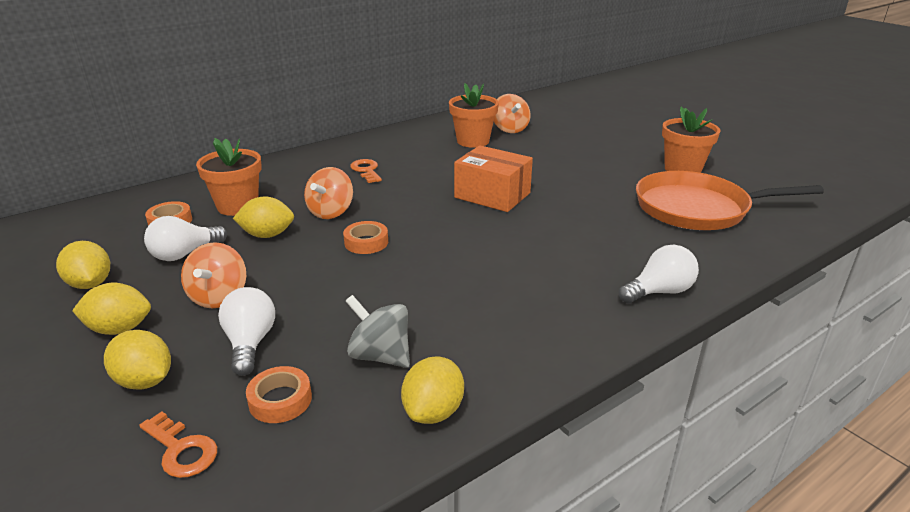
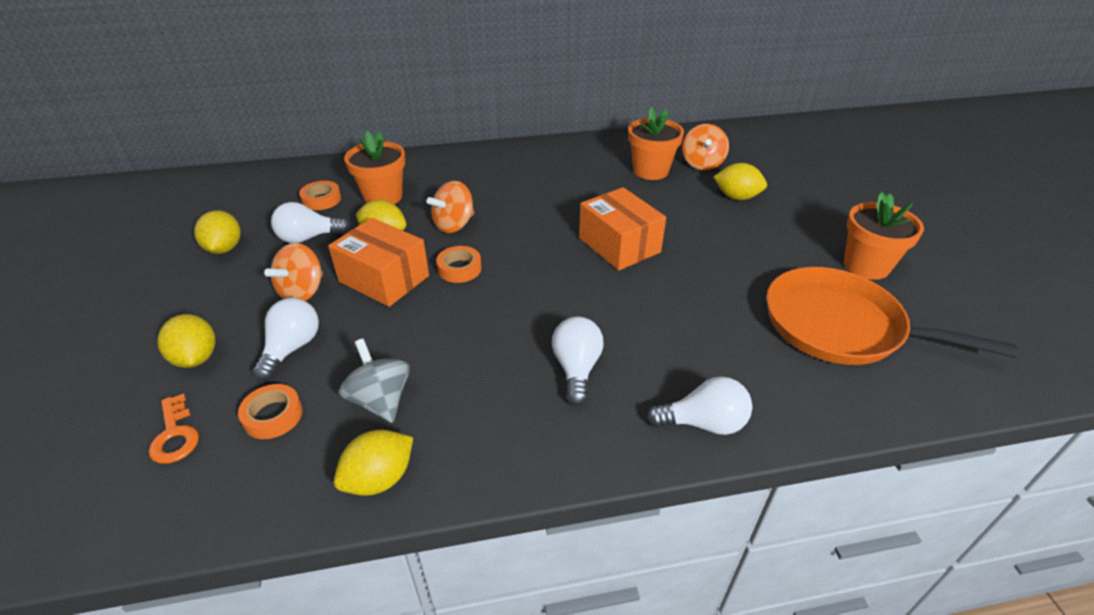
camera: 25 degrees right, 10 degrees up
yellow lemon [72,283,151,335] -> yellow lemon moved to [714,163,767,200]
orange key [350,159,382,183] -> none
none -> orange box [328,218,429,307]
none -> white light bulb [552,317,604,406]

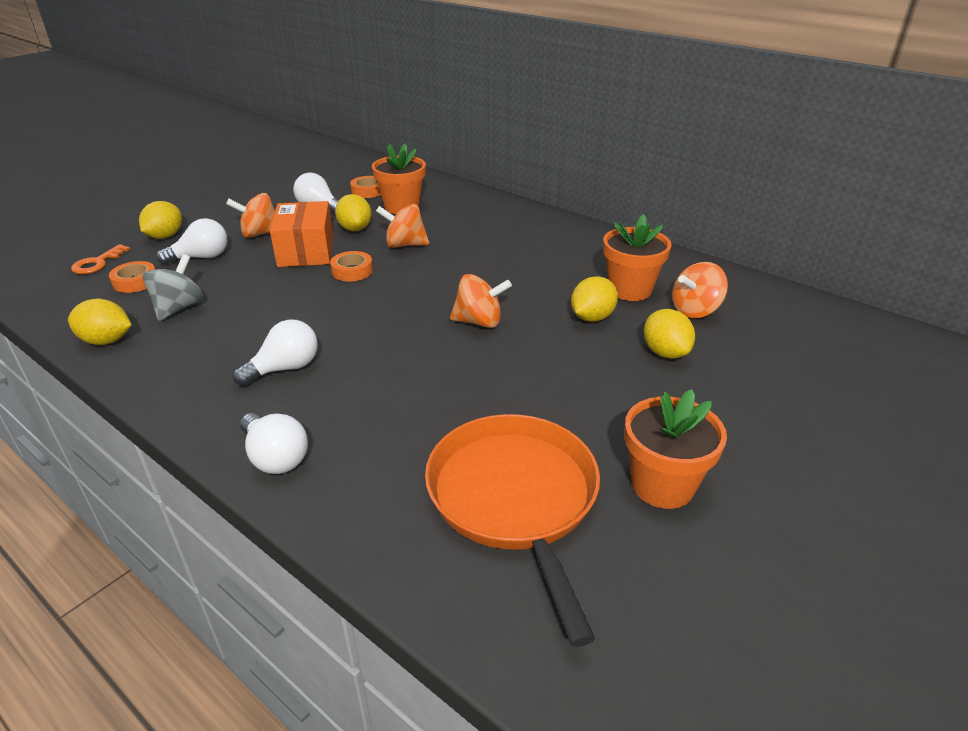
camera: 50 degrees right, 5 degrees down
yellow lemon [194,210,241,254] -> yellow lemon moved to [571,276,618,322]
orange box [579,187,666,270] -> orange spinning top [450,274,512,328]

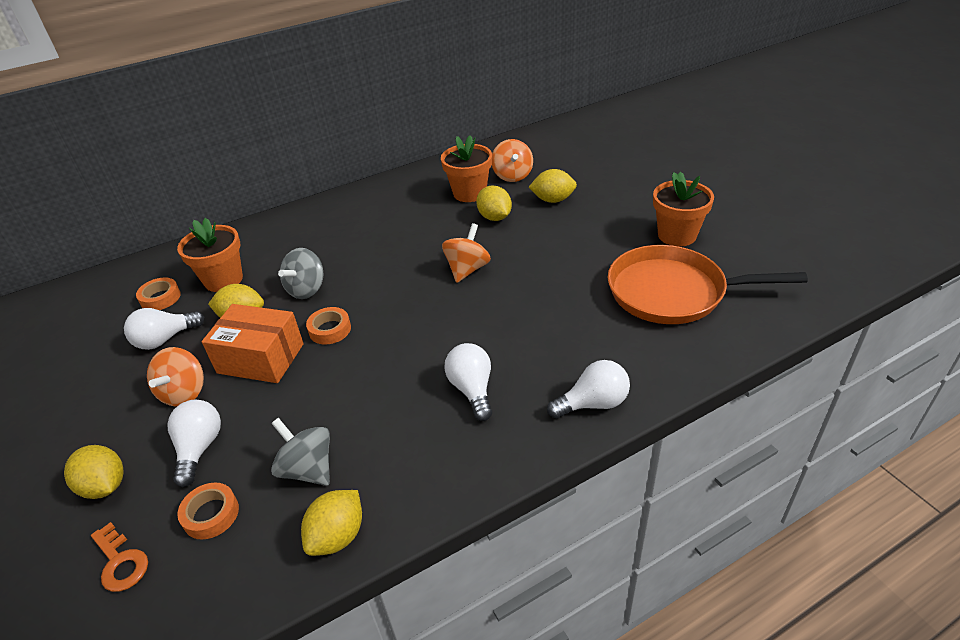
camera: 65 degrees left, 5 degrees up
orange spinning top [376,204,429,248] -> grey spinning top [278,248,324,299]

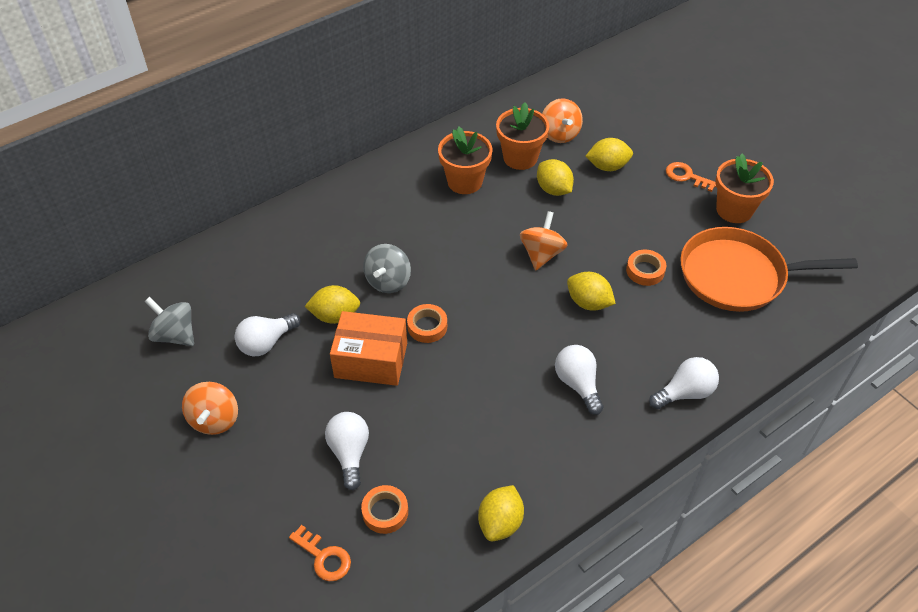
camera: 10 degrees left, 10 degrees up
yellow lemon [64,445,124,499] -> yellow lemon moved to [567,272,616,311]
orange tape [136,278,181,310] -> orange tape moved to [626,250,666,286]
orange spinning top [147,347,204,407] -> orange spinning top moved to [182,382,238,435]
orange flower pot [177,218,243,292] -> orange flower pot moved to [438,127,492,194]
grey spinning top [271,418,330,486] -> grey spinning top moved to [145,297,194,346]
none -> orange key [666,162,716,192]

